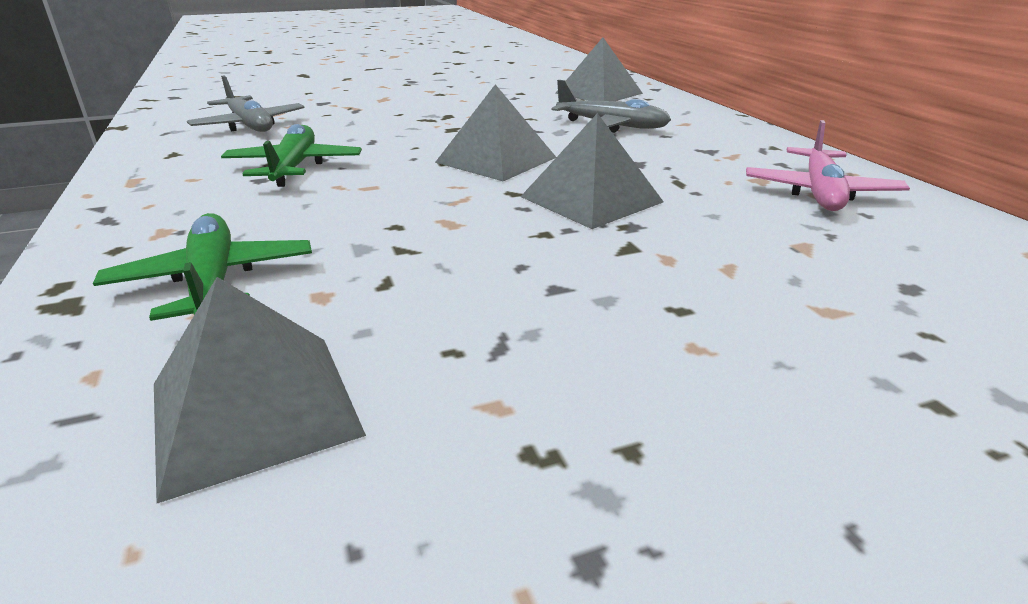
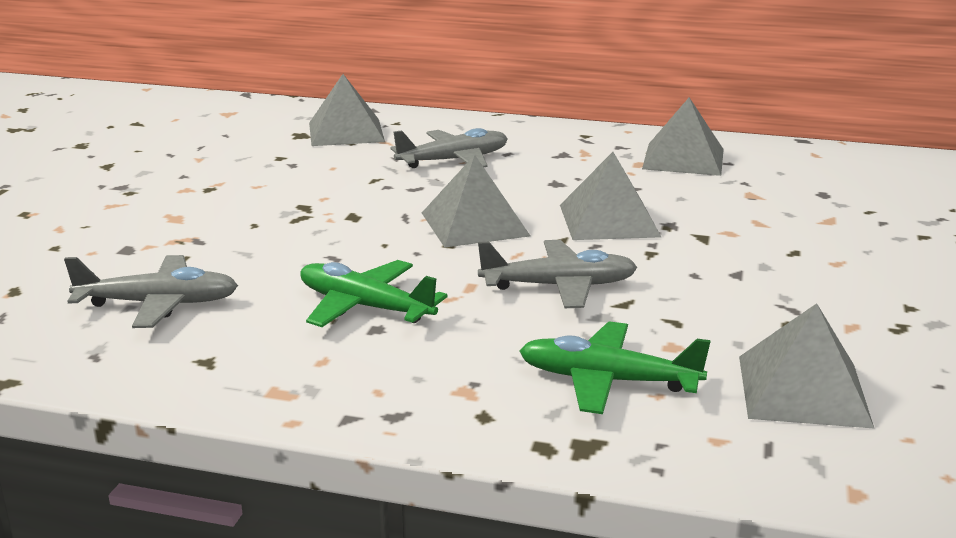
camera: 55 degrees left, 5 degrees down
pink plane [746,120,910,211] -> grey pyramid [642,97,724,176]
none -> grey plane [478,240,637,308]

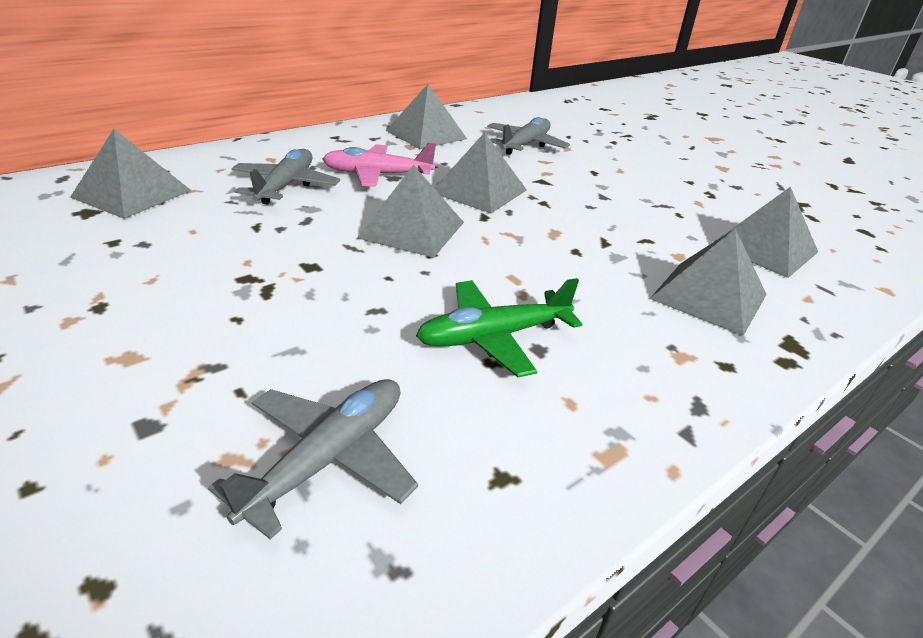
camera: 55 degrees left, 10 degrees up
grey plane [478,240,637,308] -> grey plane moved to [487,117,570,155]
green plane [519,321,711,414] -> grey pyramid [650,229,767,336]
none -> pink plane [322,143,436,187]

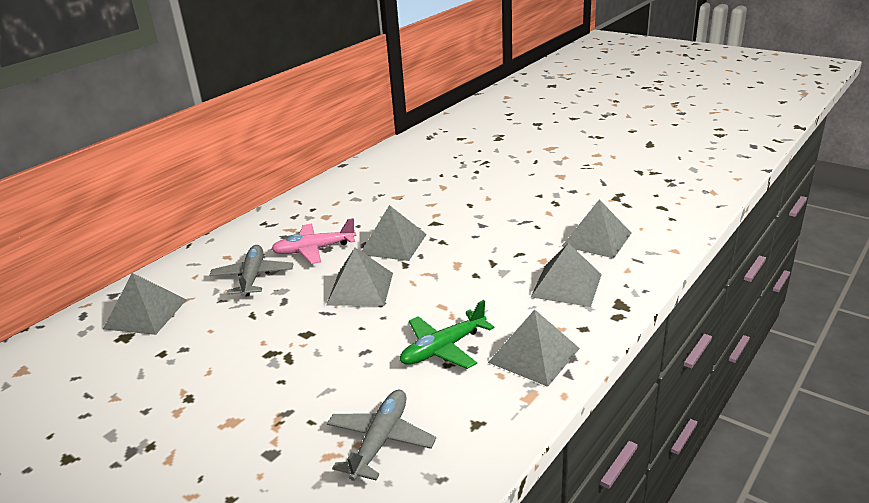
camera: 10 degrees left, 5 degrees down
grey pyramid [386,84,467,149] -> grey pyramid moved to [488,310,580,387]
grey plane [487,117,570,155] -> none

